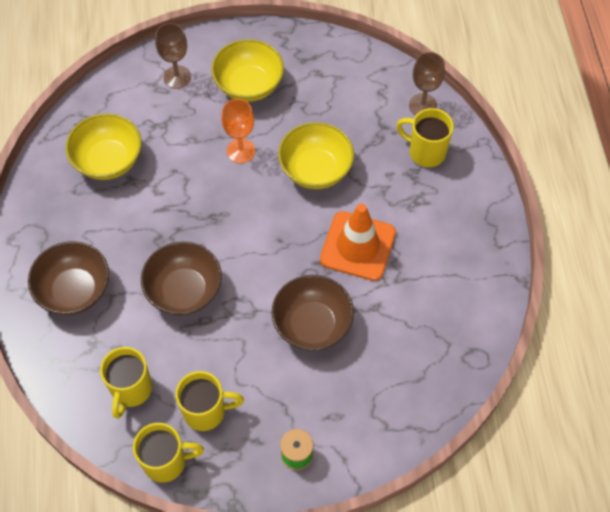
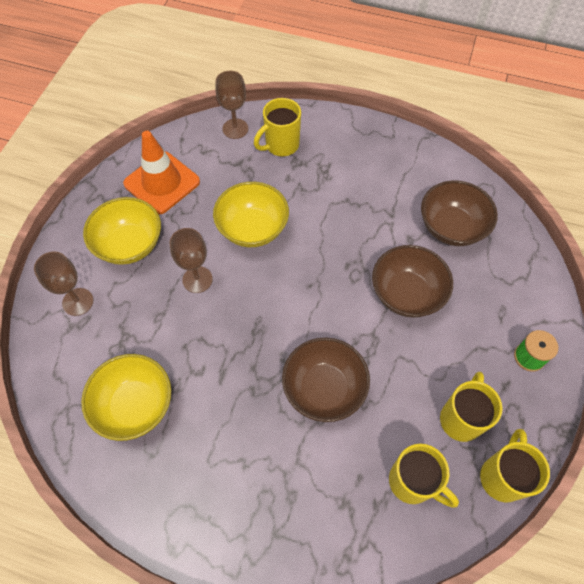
camera: 65 degrees left, 0 degrees up
brown bowl [28,241,109,315] -> brown bowl moved to [421,181,498,246]
orange goblet [221,99,255,163] -> brown goblet [169,228,213,293]
orange traffic cone [320,204,396,281] -> orange traffic cone moved to [123,131,200,214]

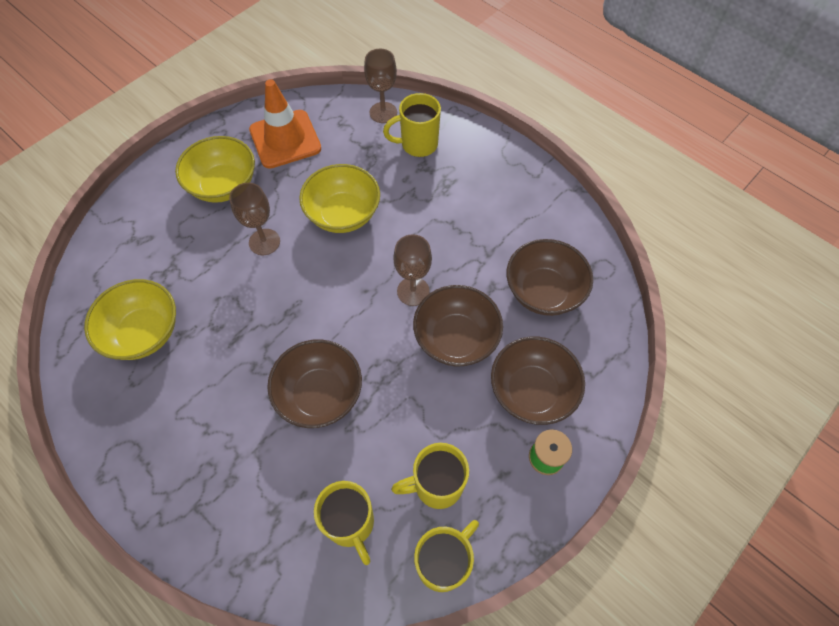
camera: 25 degrees right, 0 degrees up
brown goblet [34,251,93,316] -> brown goblet moved to [393,234,432,306]
yellow mug [440,372,503,442] -> yellow mug turned 150 degrees counterclockwise [391,443,469,509]
none -> brown bowl [491,337,585,425]

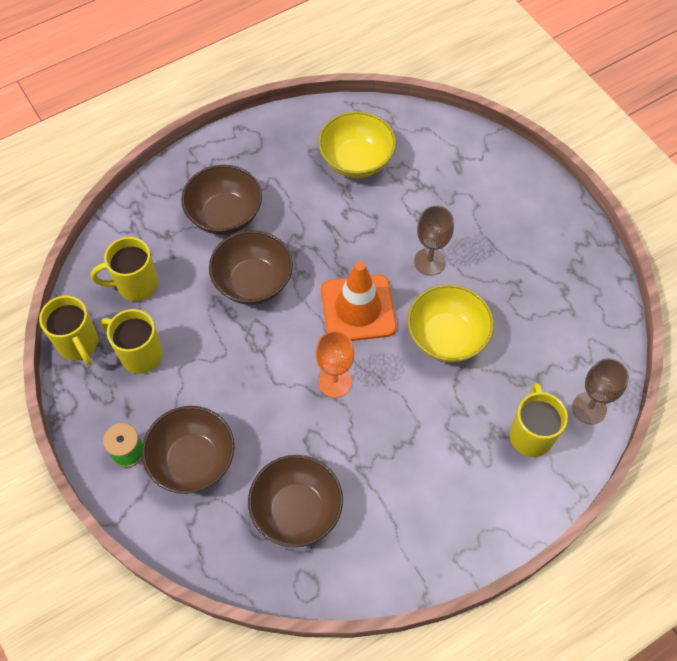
camera: 105 degrees right, 0 degrees up
yellow bowl [175,136,255,203] -> none
orange traffic cone [249,79,321,169] -> orange traffic cone moved to [321,261,397,341]
yellow mug [391,443,469,509] -> yellow mug turned 60 degrees counterclockwise [101,309,163,374]
brown goblet [393,234,432,306] -> orange goblet [315,331,354,398]
brown bowl [413,285,503,366] -> brown bowl moved to [181,165,262,235]

